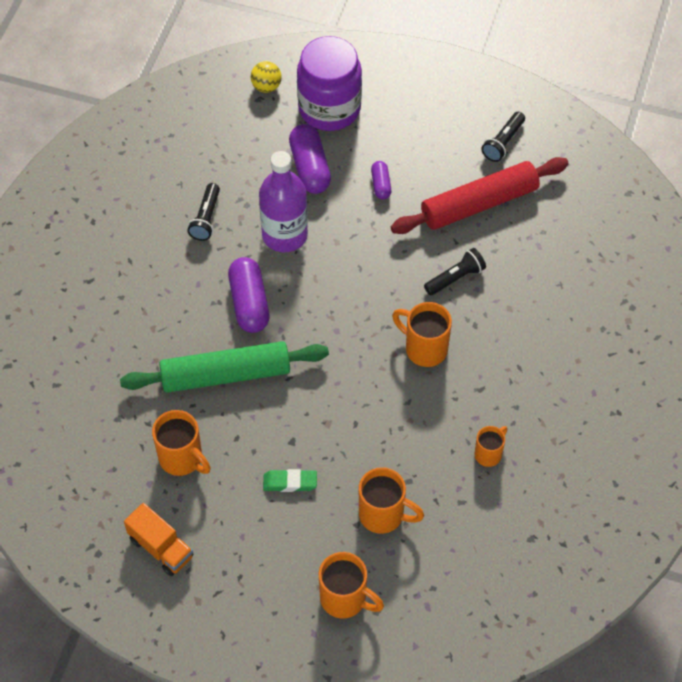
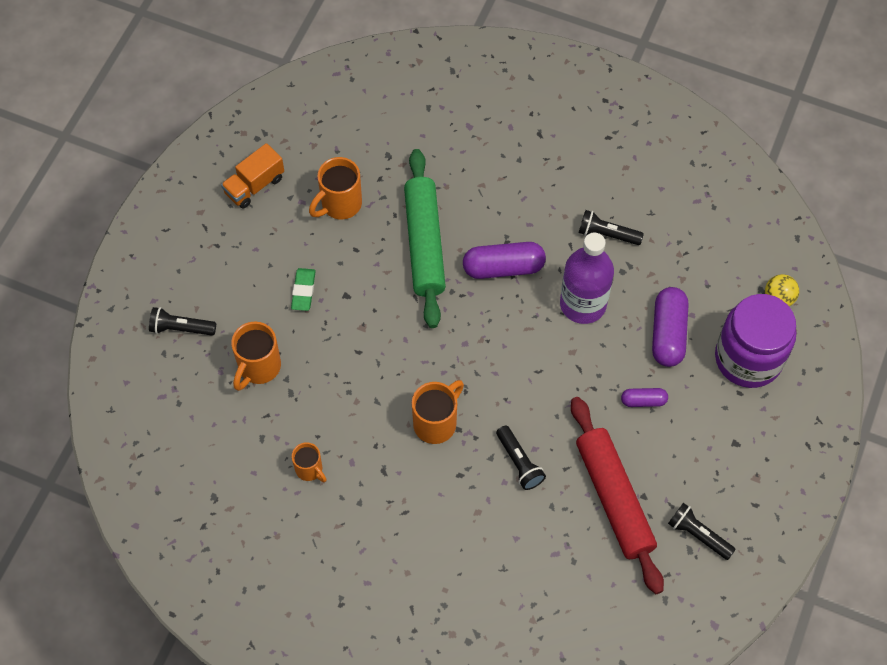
camera: 95 degrees right, 5 degrees up
purple capsule [289,124,331,194] -> purple capsule turned 75 degrees counterclockwise [652,287,688,367]
orange mug [319,552,384,619] -> black flashlight [149,307,216,336]

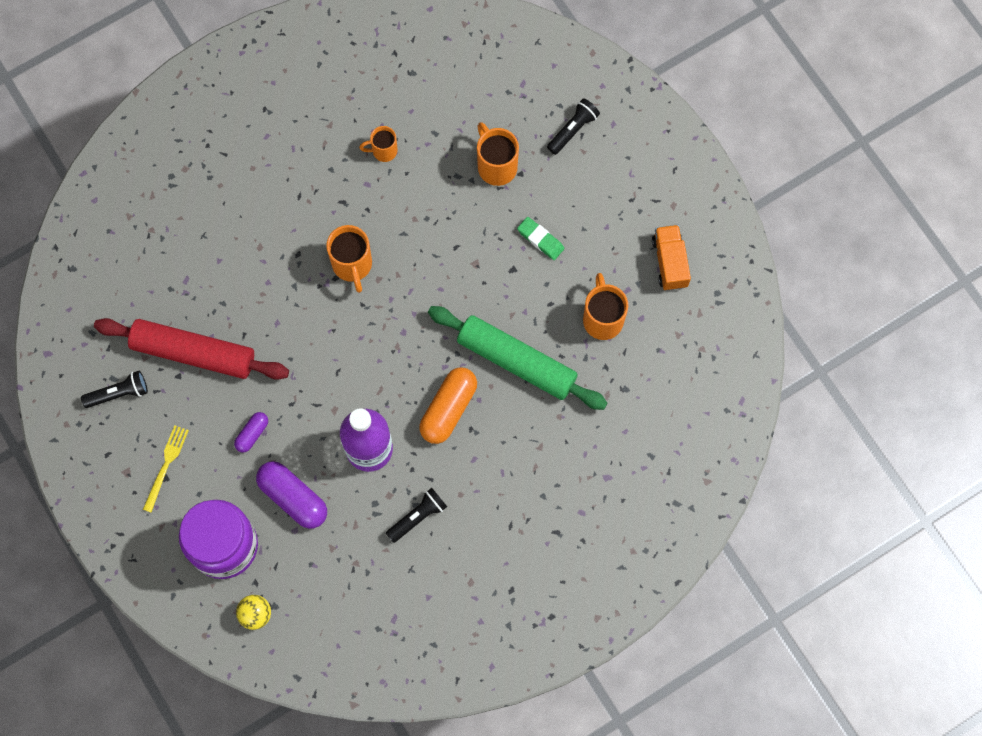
camera: 125 degrees right, 10 degrees up
purple capsule [463,242,546,279] -> orange capsule [419,367,477,444]
black flashlight [496,426,546,490] -> none
none -> yellow fork [143,425,189,513]

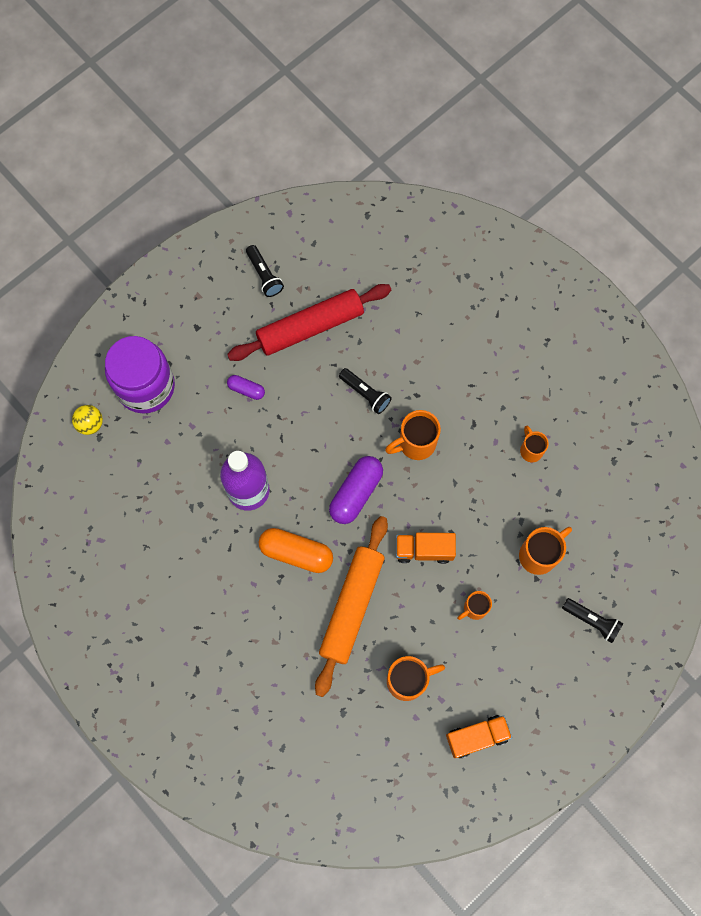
camera: 80 degrees right, 0 degrees up
red rolling pin [94,318,289,380] -> red rolling pin turned 60 degrees clockwise [227,284,391,361]
yellow fork [143,425,189,513] -> none
purple capsule [256,461,327,529] -> purple capsule moved to [329,456,383,524]
black flashlight [386,488,447,543] -> black flashlight moved to [339,368,392,414]
green rolling pin [428,306,607,410] -> orange rolling pin [315,516,388,697]
green eraser [517,217,564,260] -> orange mug [457,591,492,620]
none -> orange truck [396,533,456,564]

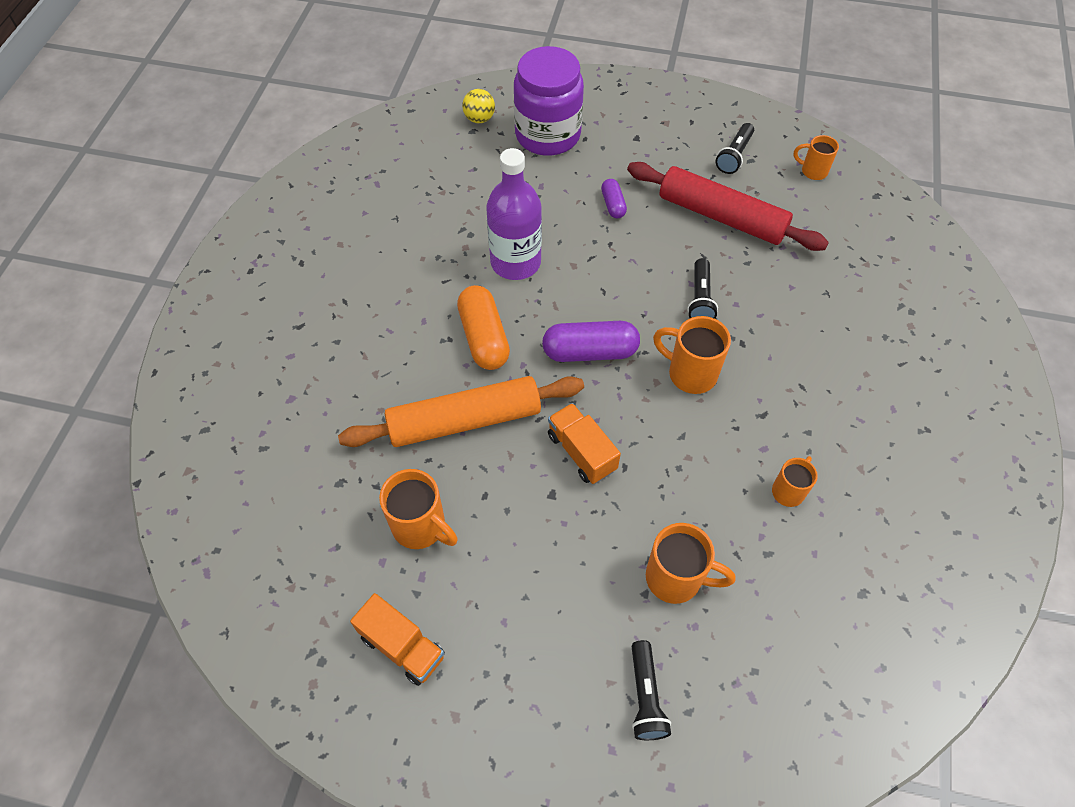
camera: 55 degrees right, 15 degrees down
orange mug [457,591,492,620] -> orange mug moved to [793,135,839,180]

